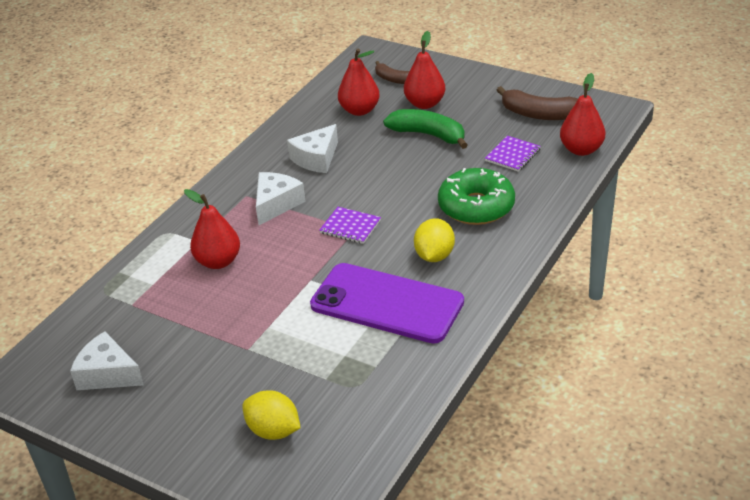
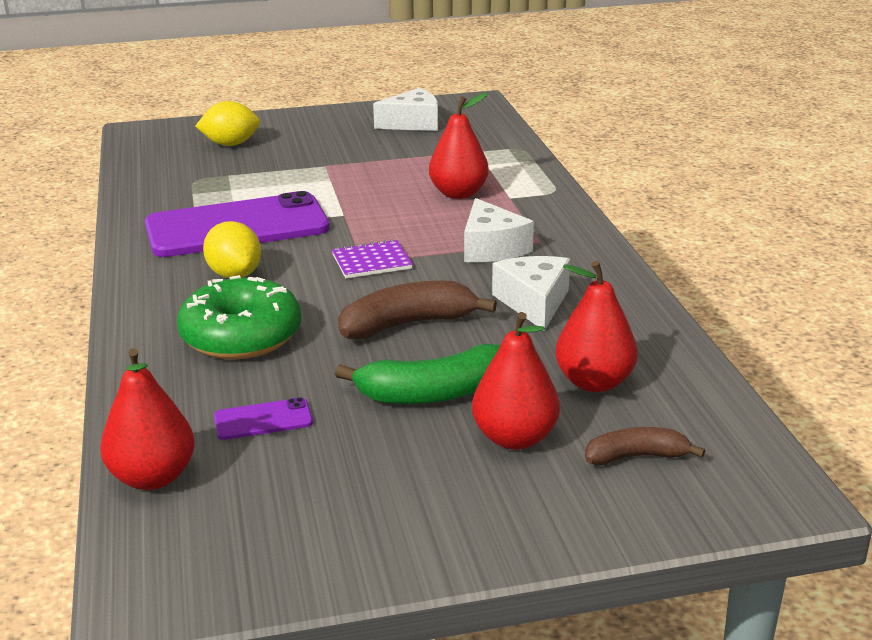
camera: 135 degrees right, 10 degrees down
purple notebook [485,136,541,172] -> purple phone [214,397,313,440]
brown banana [496,86,578,120] -> brown banana moved to [338,281,497,339]

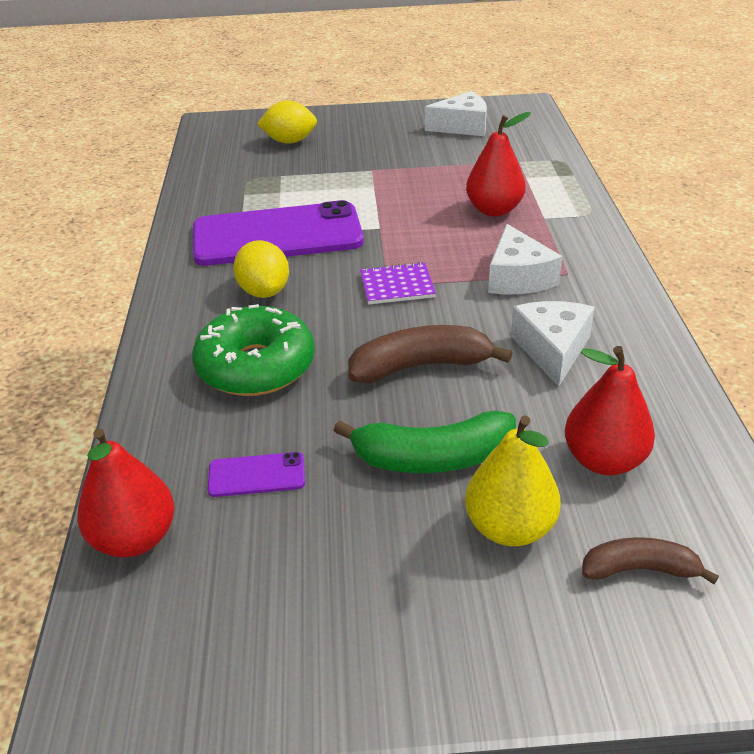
camera: 10 degrees right, 10 degrees up
red pear [472,312,560,450] -> yellow pear [465,415,561,546]

